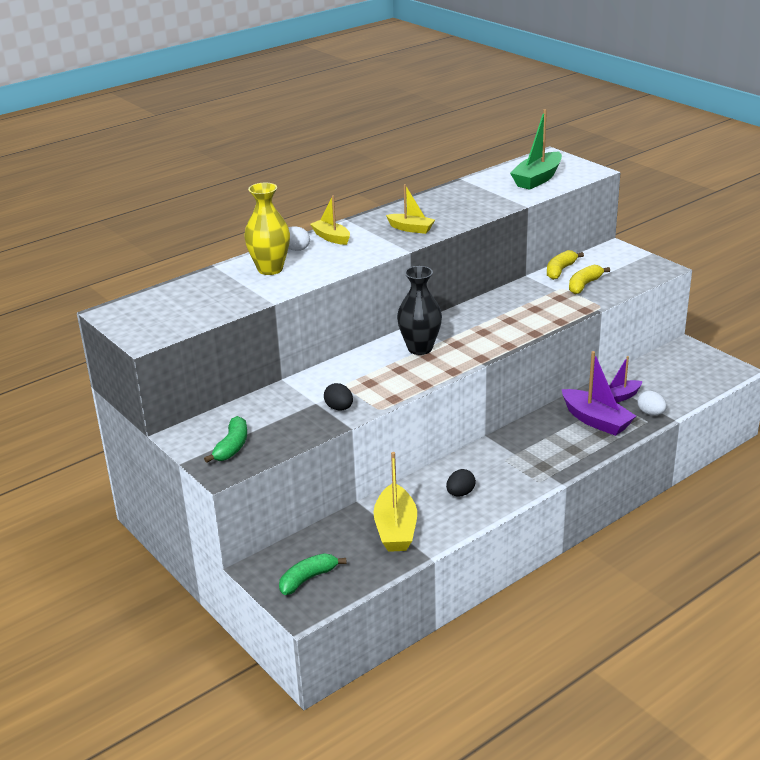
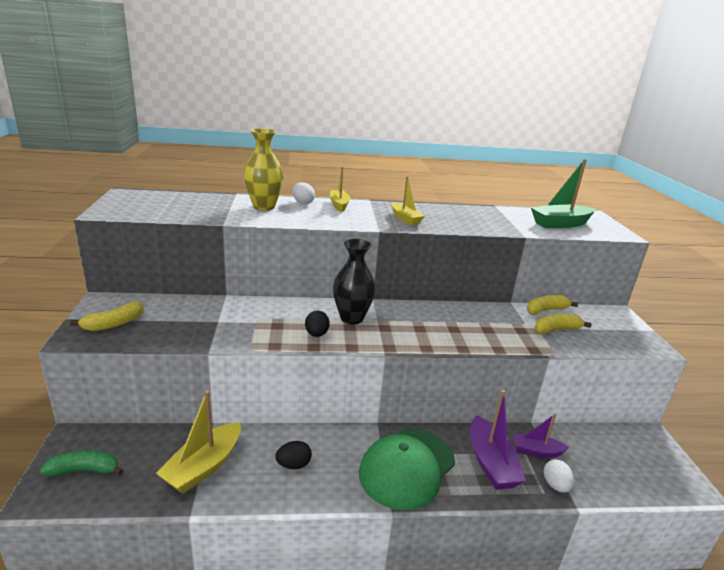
camera: 30 degrees right, 5 degrees down
green banana [204,416,247,463] -> yellow banana [70,302,144,331]
black egg [324,383,353,410] -> black egg moved to [305,311,330,337]
none -> green cap [359,429,455,510]

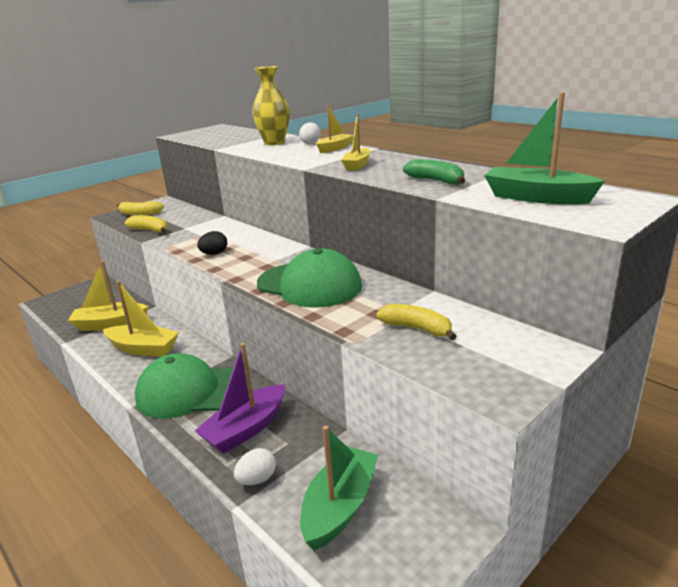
camera: 55 degrees right, 0 degrees up
green banana [40,450,124,476] -> green banana moved to [403,159,466,185]
black egg [275,441,312,469] -> yellow boat [103,281,179,357]
black vase [333,239,376,324] -> none
purple boat [513,414,569,458] -> none
yellow banana [527,295,578,315] -> yellow banana moved to [125,215,167,233]
none -> green cap [257,248,362,308]
none -> green boat [300,425,378,551]

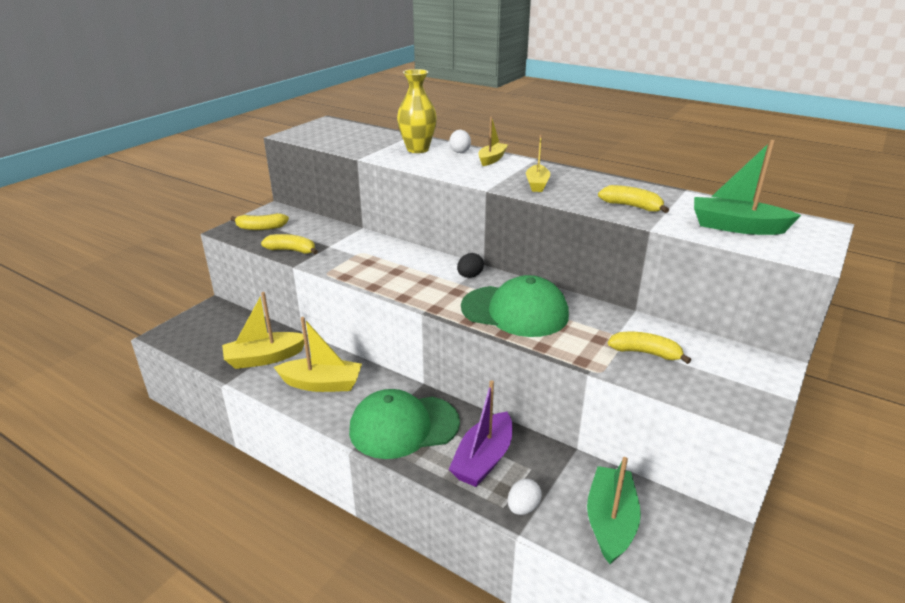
camera: 15 degrees left, 5 degrees up
black egg [197,231,227,255] -> black egg moved to [457,253,484,278]
green banana [403,159,466,185] -> yellow banana [598,185,669,213]

